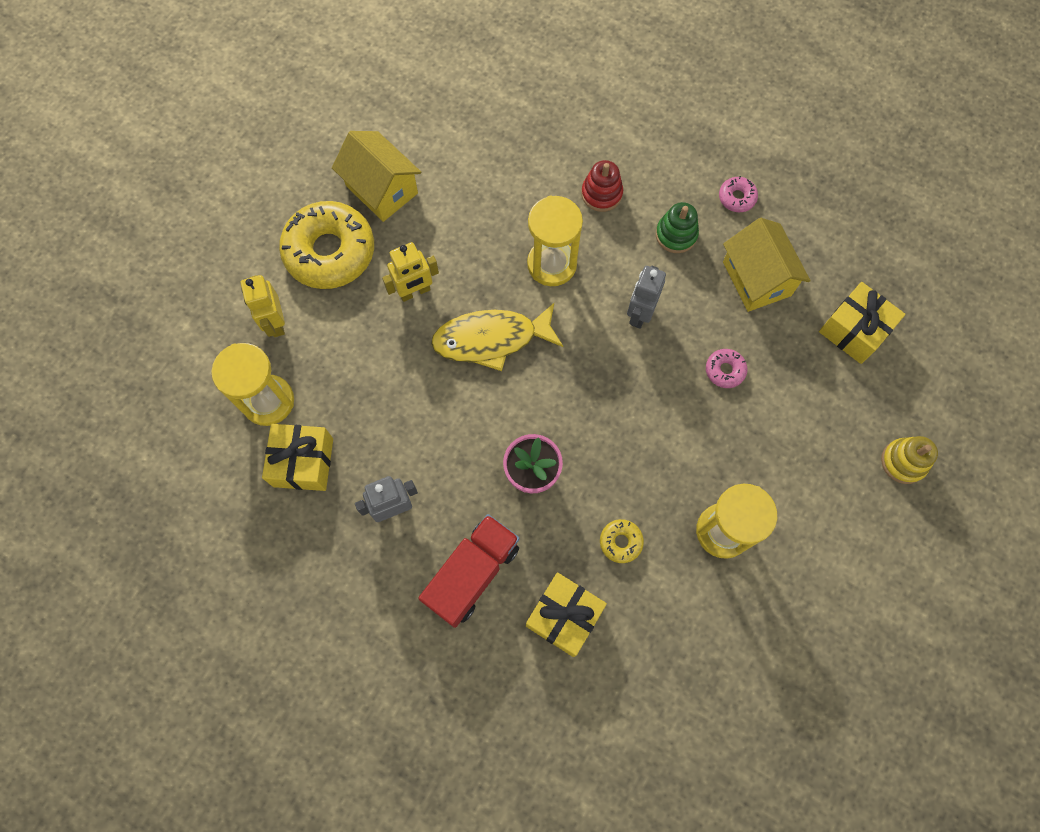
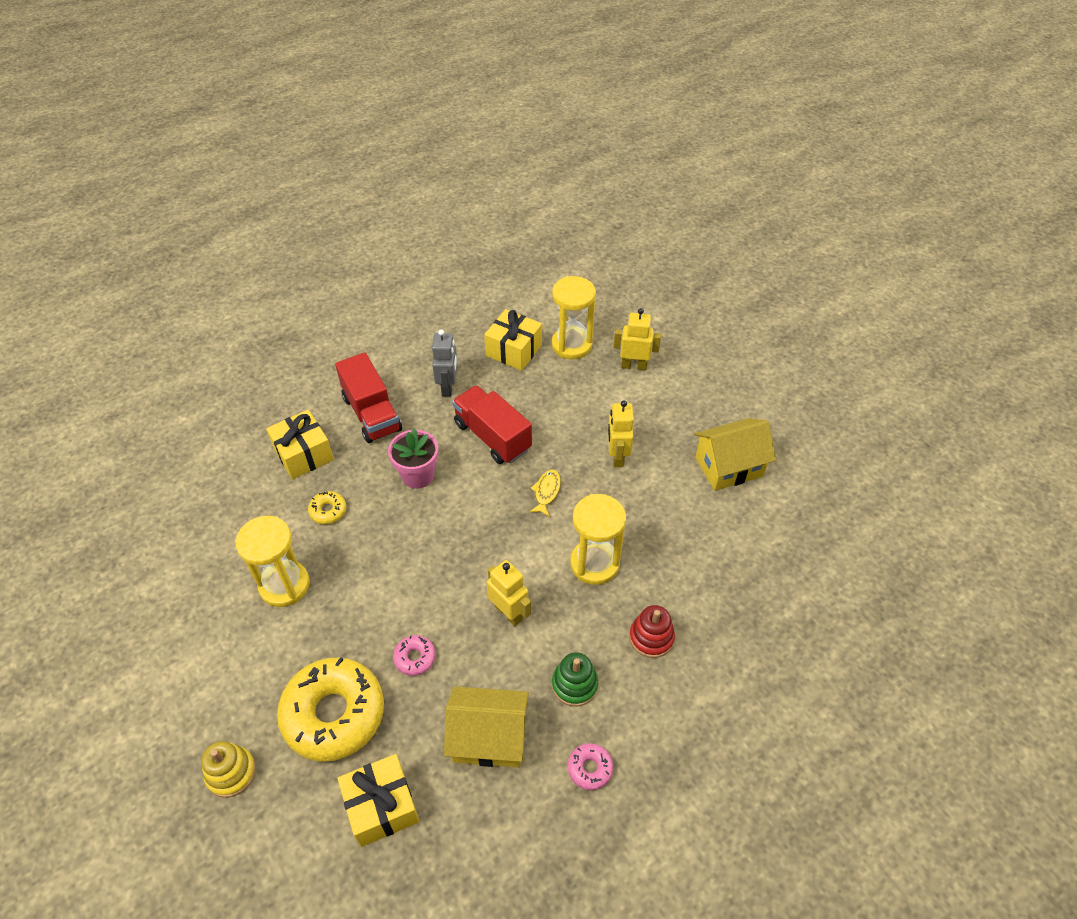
camera: 115 degrees right, 20 degrees down
yellow donut [279,201,374,289] -> yellow donut moved to [277,657,384,762]
yellow fish [431,303,563,371] -> yellow fish [529,470,561,517], size x0.48
grey robot [627,266,666,329] -> yellow robot [487,560,531,626]
none -> red truck [452,385,532,464]

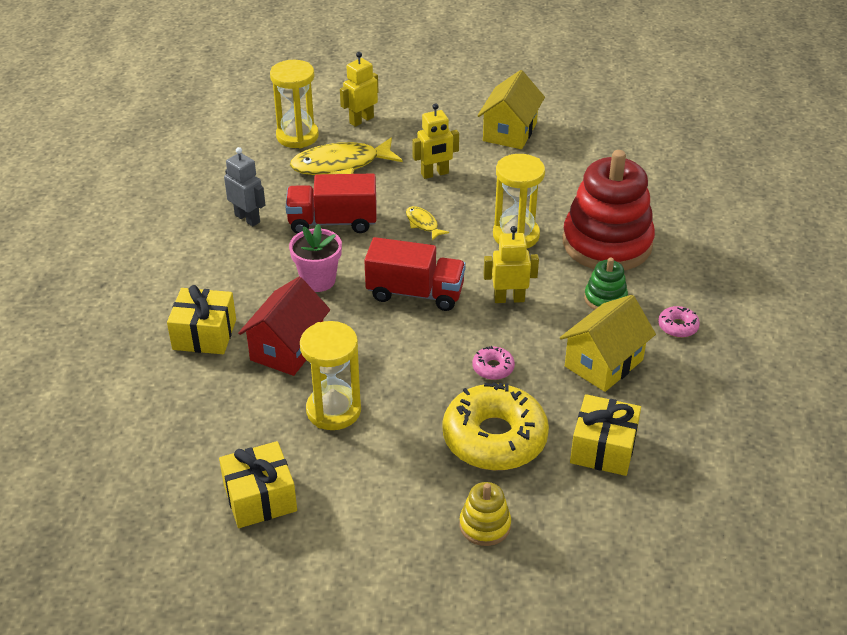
camera: 50 degrees left, 10 degrees down
yellow donut [308,491,346,524] -> red house [238,277,330,376]
red truck [335,352,402,443] -> red truck moved to [364,237,466,311]
yellow gift [484,309,542,371] -> yellow gift moved to [219,441,297,528]
yellow robot [608,400,634,467] -> yellow robot turned 60 degrees counterclockwise [412,103,459,179]
red stacking toy [629,605,675,658] -> red stacking toy [562,150,655,271], size x2.22
none -> yellow fish [290,137,402,175]

